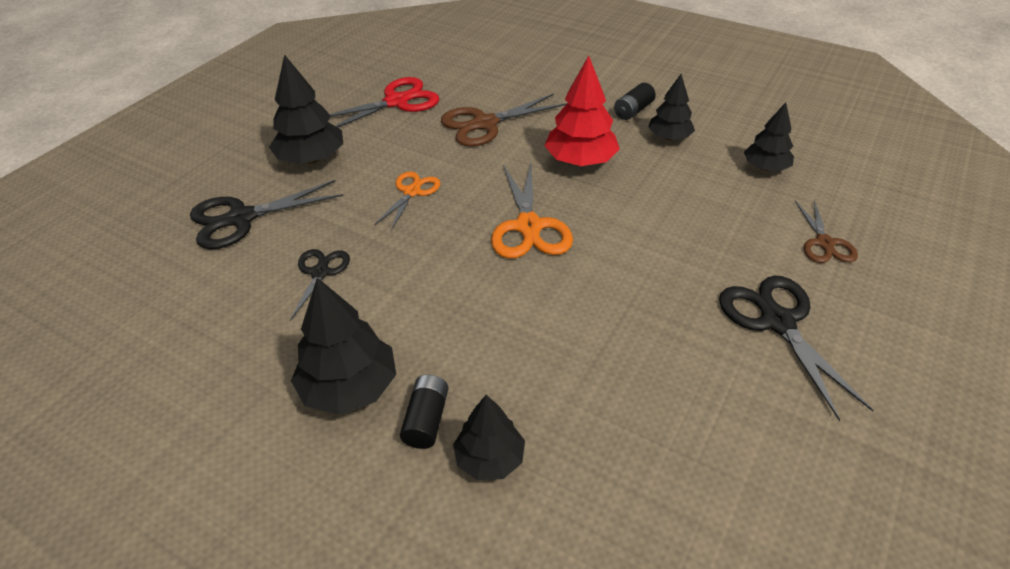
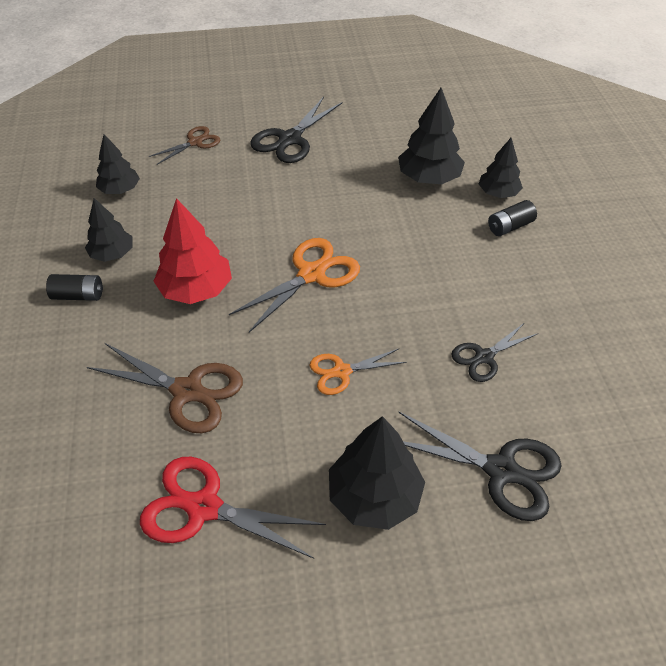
camera: 130 degrees left, 5 degrees up
black tree [291,277,396,415] -> black tree moved to [398,88,465,184]

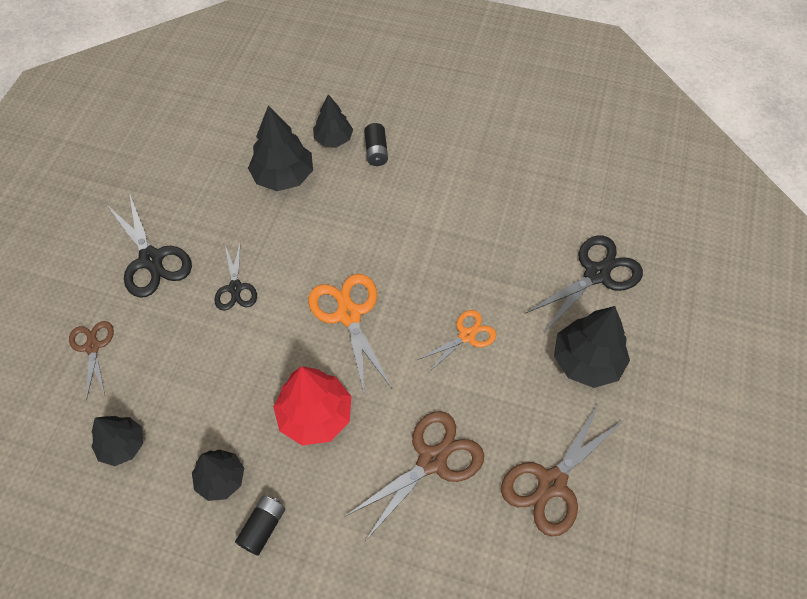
camera: 65 degrees left, 10 degrees up
red scissors [140,457,326,559] -> brown scissors [501,403,624,537]
orange scissors [309,348,407,395] -> orange scissors turned 135 degrees counterclockwise [417,310,496,373]
black scissors [451,323,537,382] -> black scissors moved to [214,241,257,311]

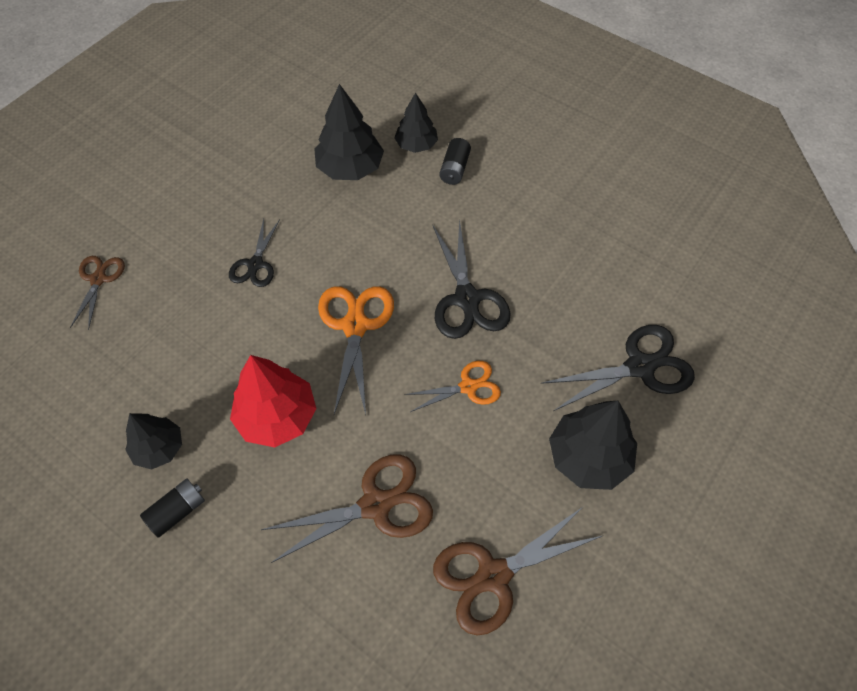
camera: 20 degrees right, 0 degrees up
black tree [91,416,143,466] -> none
black scissors [106,193,192,298] -> black scissors moved to [432,219,511,339]

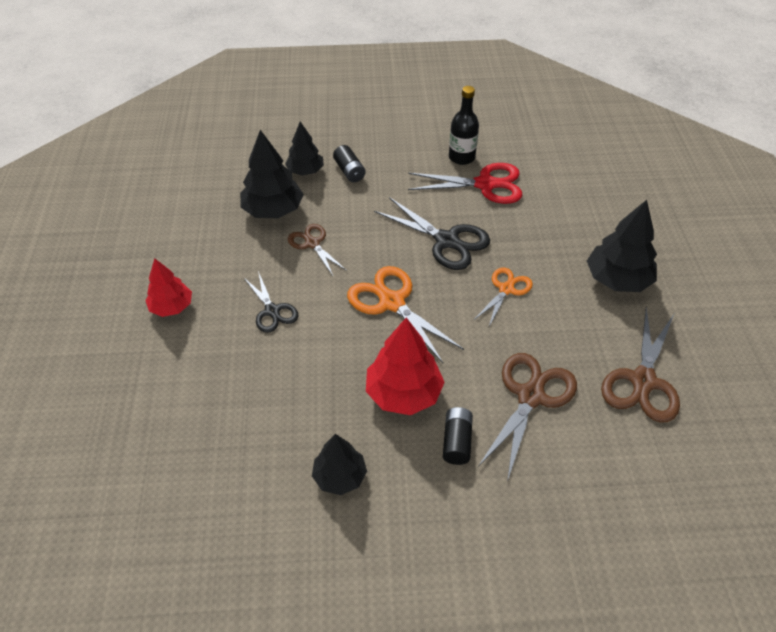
camera: 40 degrees left, 10 degrees down
brown scissors [70,256,125,330] -> brown scissors moved to [288,224,347,276]
black battery [140,478,205,538] -> black battery moved to [443,407,473,465]
black scissors [540,325,695,411] -> none
none -> red tree [145,258,192,317]
none -> red scissors [408,163,523,204]
none -> black bottle [449,86,479,165]

